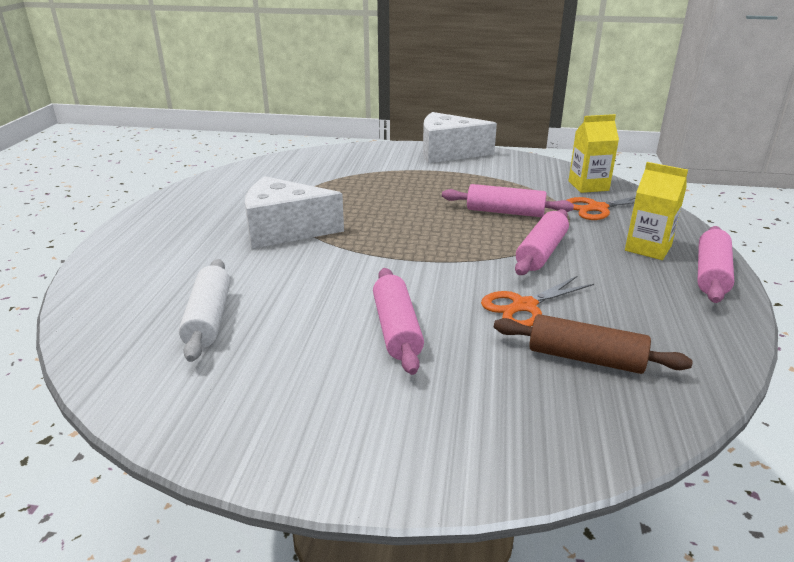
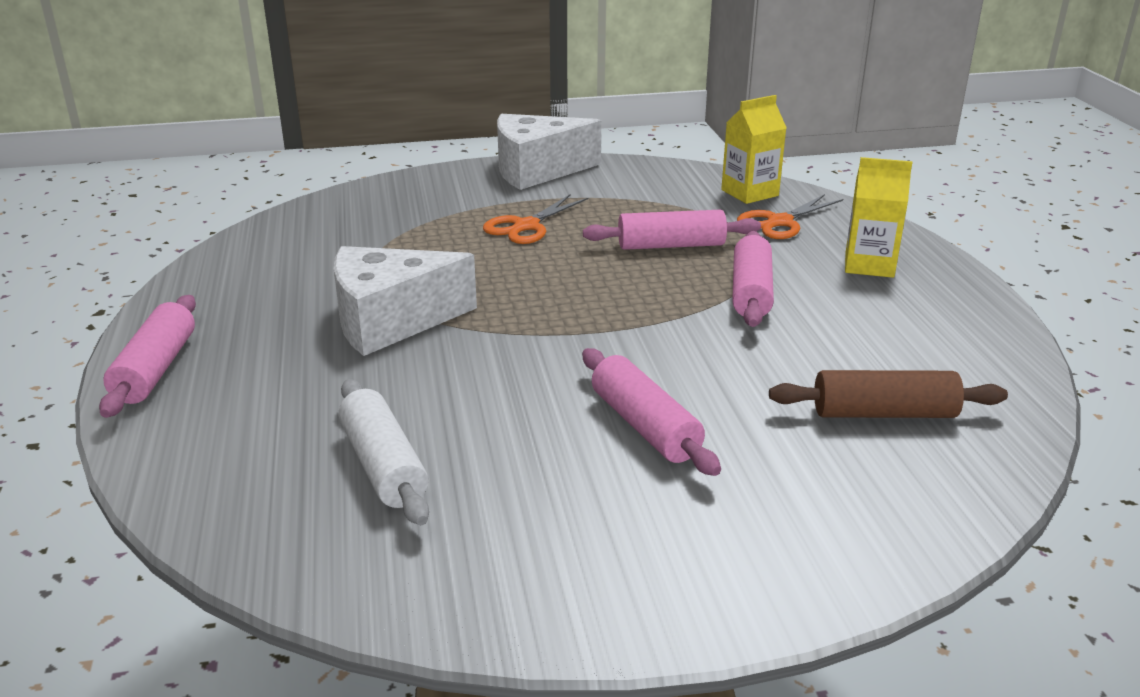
camera: 20 degrees left, 0 degrees up
orange scissors [481,276,594,327] -> orange scissors moved to [483,194,588,244]
pink rolling pin [697,226,734,303] -> pink rolling pin moved to [99,295,196,418]

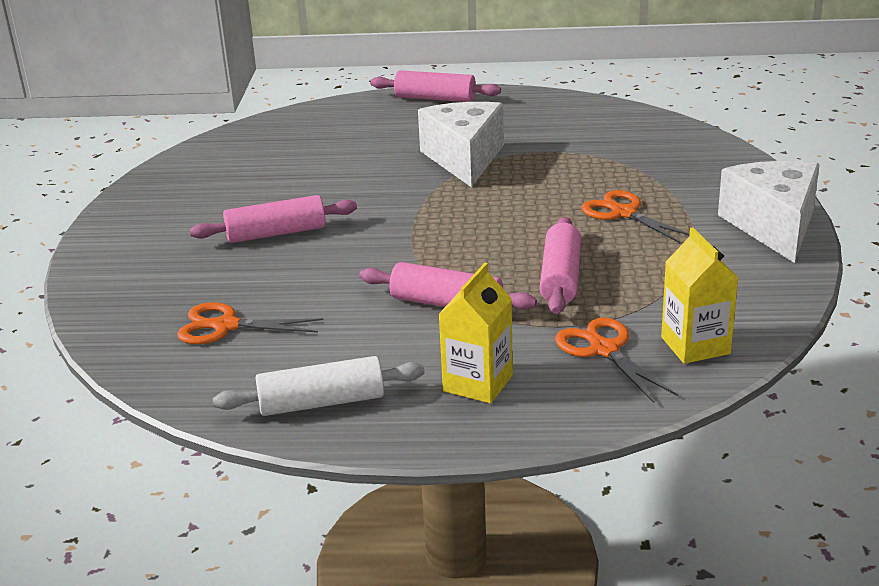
camera: 105 degrees right, 0 degrees up
white rolling pin [338,379,429,525] -> white rolling pin moved to [213,356,425,416]
brown rolling pin [769,370,1008,418] -> orange scissors [177,302,323,344]

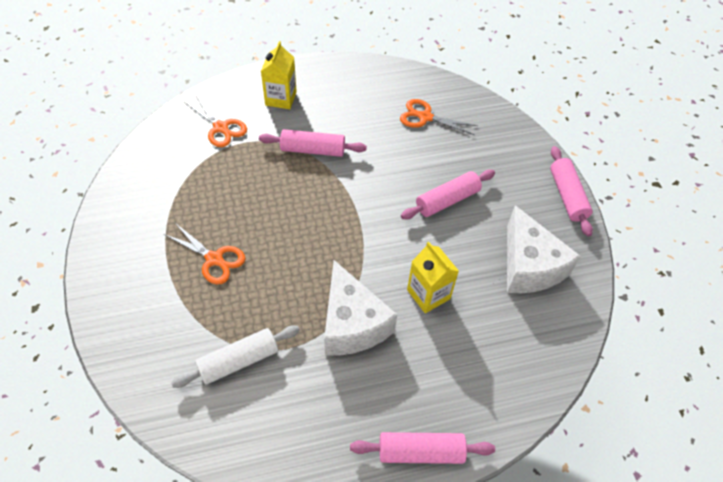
camera: 160 degrees right, 25 degrees up
orange scissors [177,302,323,344] -> orange scissors turned 150 degrees counterclockwise [400,99,478,135]
white rolling pin [213,356,425,416] -> white rolling pin moved to [171,326,300,388]
pink rolling pin [539,217,581,314] -> pink rolling pin moved to [550,146,593,237]
yellow carton [661,227,738,364] -> yellow carton moved to [407,242,459,313]
white cheese [718,161,820,263] -> white cheese moved to [507,205,580,293]

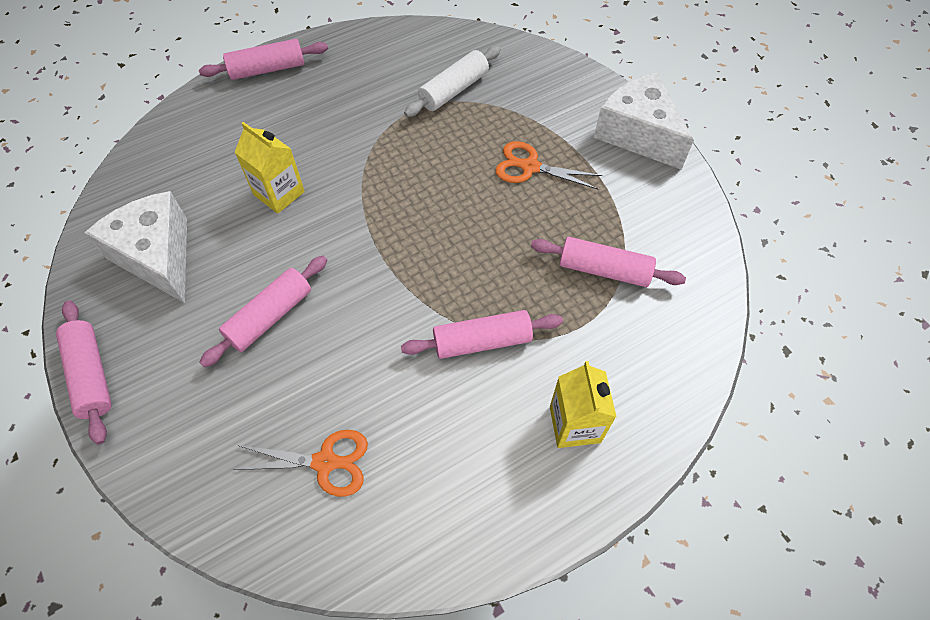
camera: 165 degrees right, 5 degrees up
orange scissors [184,96,247,147] -> none
white cheese [324,260,397,356] -> white cheese moved to [594,72,694,170]
none -> pink rolling pin [531,237,686,287]

